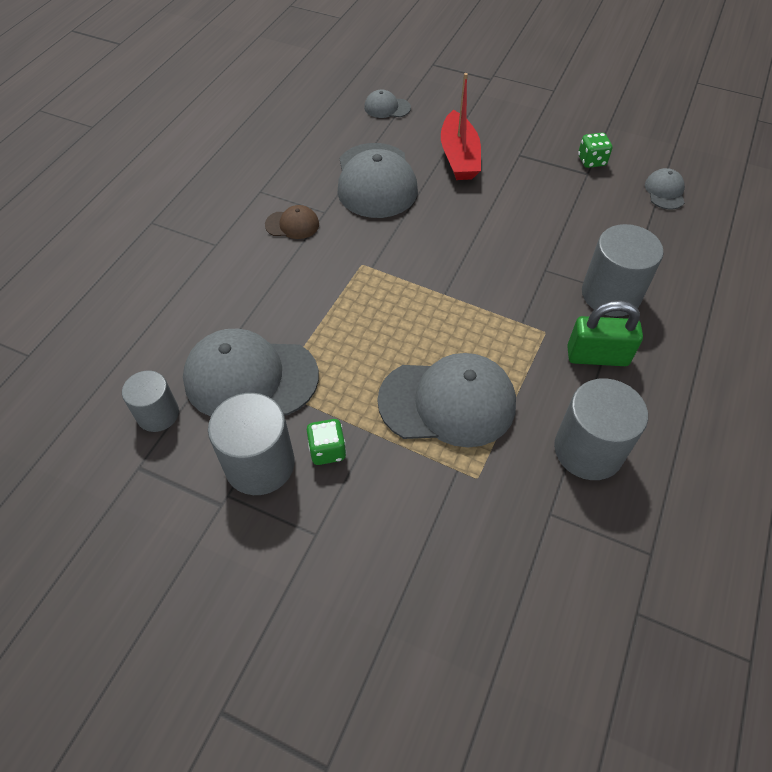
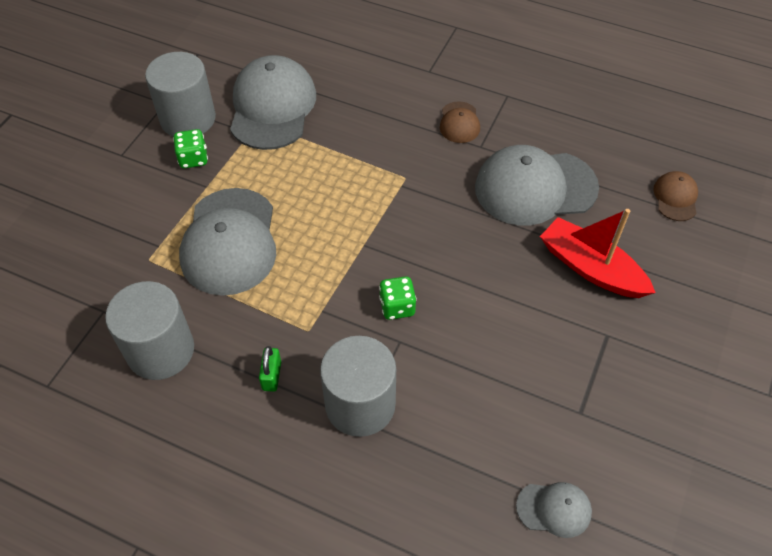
camera: 90 degrees right, 0 degrees up
grey cylinder [122,371,179,432] -> none
grey cap [364,89,411,118] -> brown cap [653,171,698,221]
red boat [441,73,481,180] -> red boat turned 45 degrees clockwise [540,209,656,298]
green padlock [567,300,643,366] -> green padlock [259,346,281,392], size x0.54
green dice [578,133,612,168] -> green dice moved to [379,276,417,320]

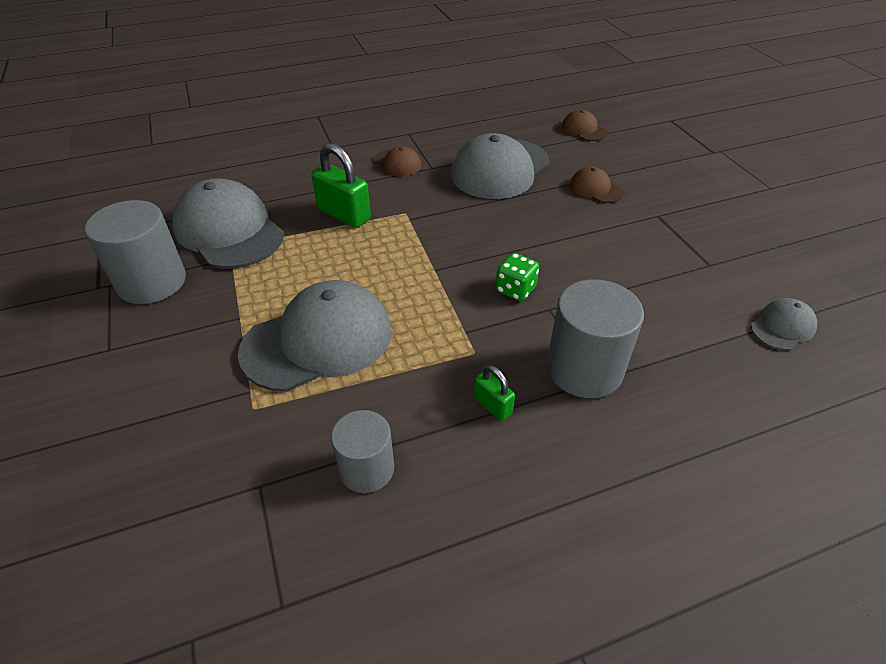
camera: 45 degrees left, 10 degrees down
grey cylinder [105,281,194,380] -> grey cylinder [331,410,394,493], size x0.63
green dice [173,129,208,168] -> none
grey cap [179,188,276,296] -> grey cap turned 75 degrees counterclockwise [238,280,392,392]
red boat [540,209,656,298] -> brown cap [570,167,624,203]
none -> green padlock [311,143,371,228]

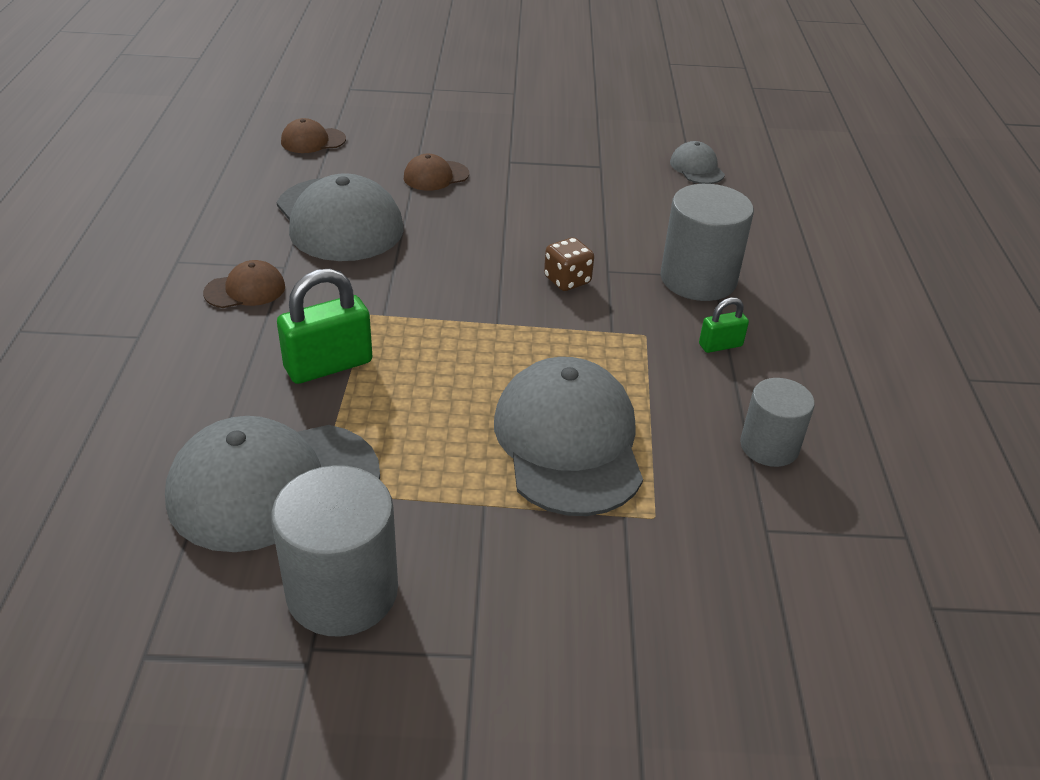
camera: 70 degrees left, 5 degrees down
green dice [496,253,539,301] -> brown dice [544,238,594,291]

